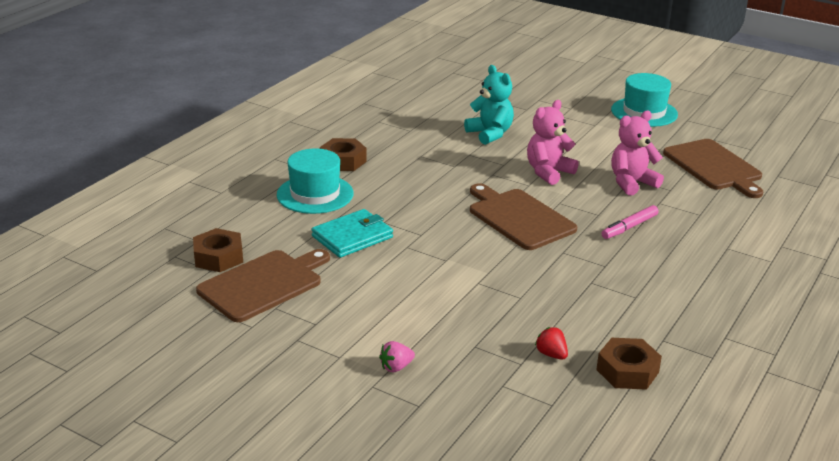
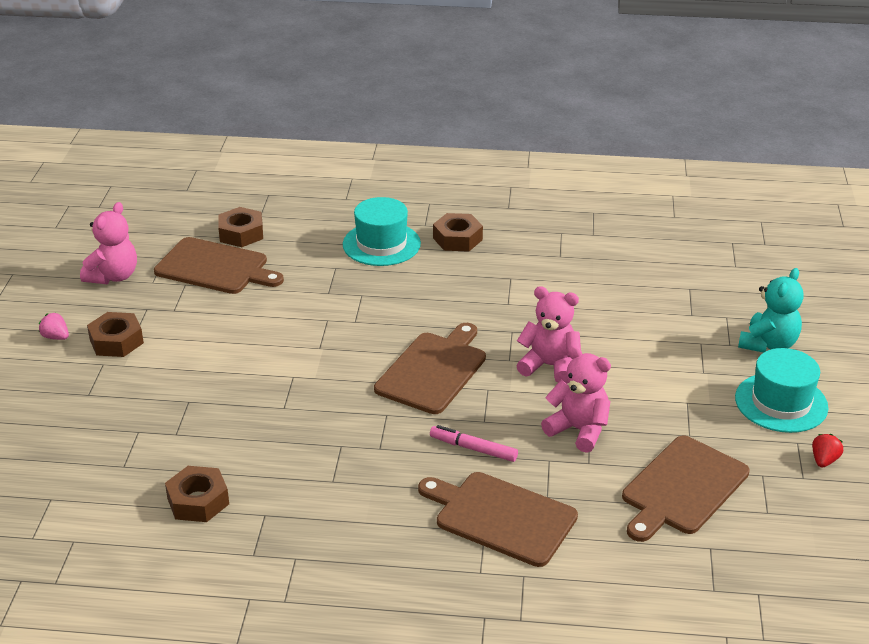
camera: 65 degrees right, 5 degrees up
turquoise wallet [311,209,393,258] -> none
pink strawberry [379,341,415,372] -> pink strawberry moved to [39,313,69,340]
turquoise teddy bear [464,65,514,145] -> turquoise teddy bear moved to [738,268,804,353]
red strawberry [535,327,568,360] -> red strawberry moved to [812,434,843,468]
none -> pink teddy bear [80,202,137,284]
none -> brown nut [87,312,144,357]
none -> brown cutting board [418,472,578,567]

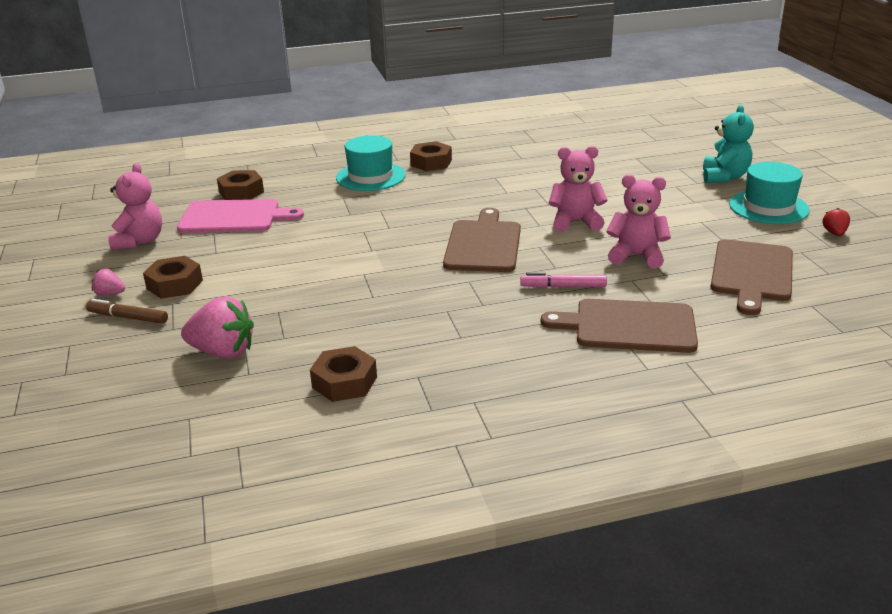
camera: 20 degrees left, 5 degrees down
brown cutting board [154,237,284,294] -> pink cutting board [177,199,304,233]
none -> brown marker [86,299,168,324]
none -> pink strawberry [181,296,254,359]

